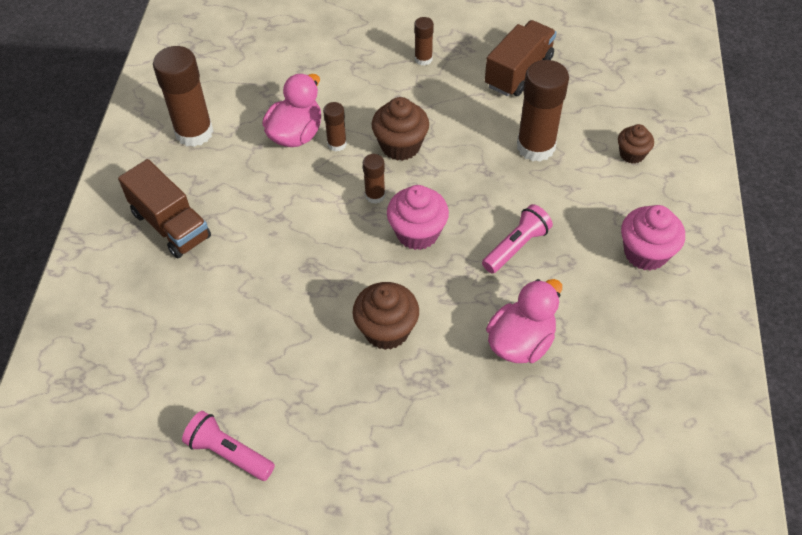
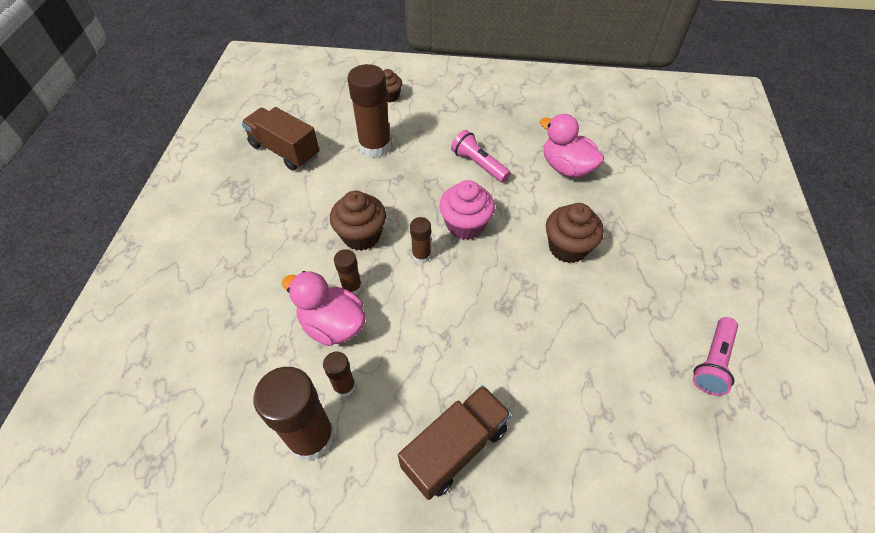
camera: 90 degrees left, 0 degrees up
brown glue stick [414,17,434,66] -> brown glue stick moved to [323,352,356,397]
pink cupcake [621,205,685,271] -> none

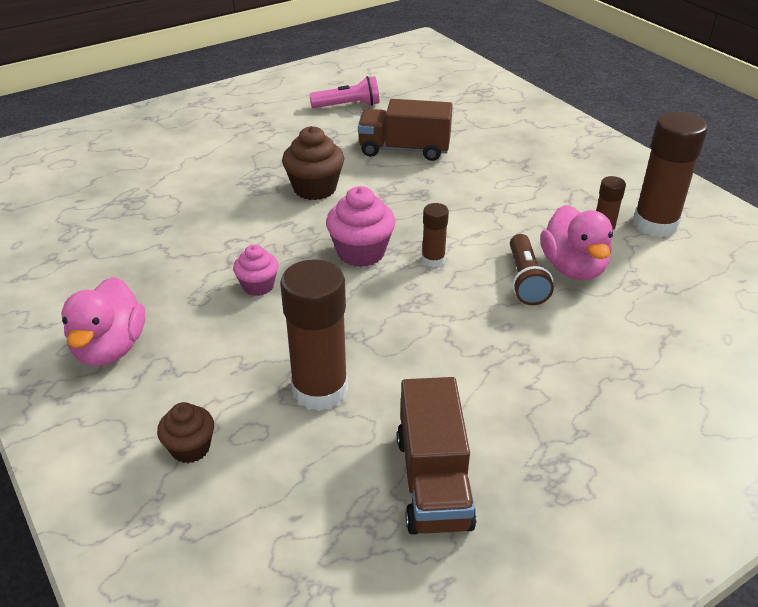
camera: 130 degrees left, 15 degrees down
brown cupcake [330,191,386,251] -> none
brown glue stick [334,249,362,294] -> brown flashlight [510,234,554,305]
brown truck [398,385,511,500] -> brown truck moved to [358,99,453,161]
pink flashlight [451,130,511,183] -> pink cupcake [233,244,279,296]
pink duck [540,114,604,178] -> pink duck moved to [61,277,145,366]

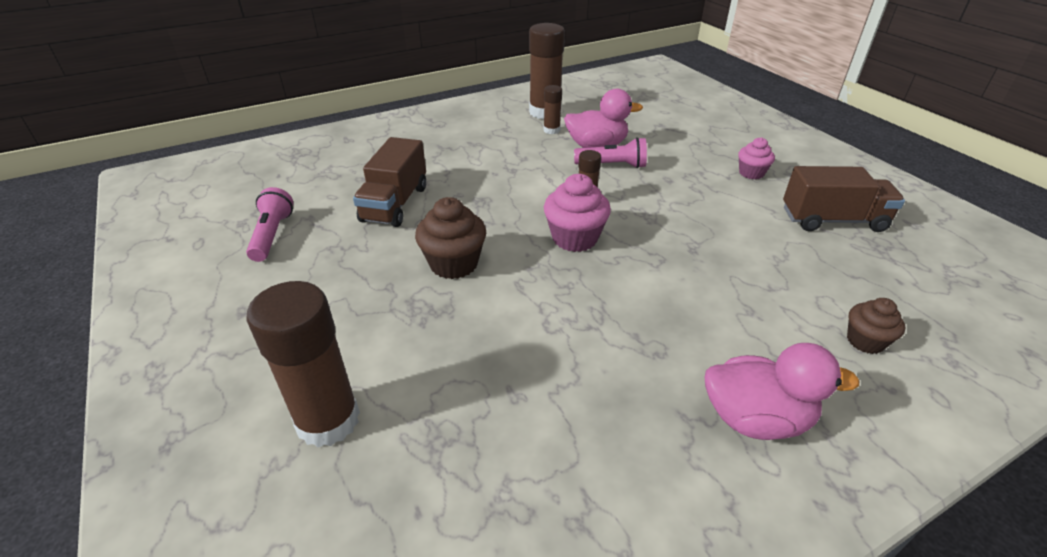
camera: 85 degrees left, 0 degrees up
pink cupcake [233,244,279,296] -> pink cupcake moved to [738,137,775,180]
brown glue stick [280,259,348,411] -> brown glue stick moved to [246,281,360,447]
brown flashlight [510,234,554,305] -> pink flashlight [574,137,647,168]

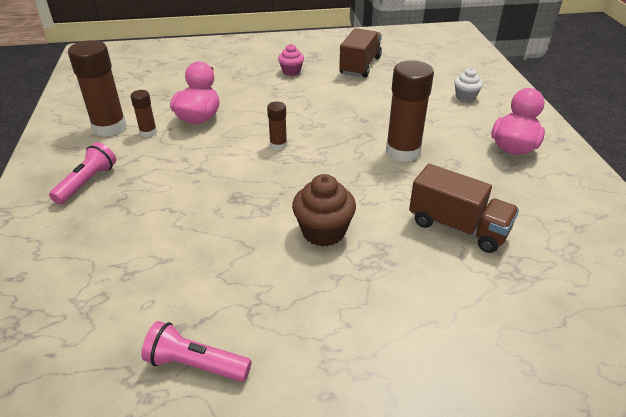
camera: 70 degrees left, 0 degrees up
brown glue stick [246,281,360,447] -> brown glue stick moved to [386,61,434,162]
brown truck [353,137,426,227] -> brown truck moved to [409,164,519,253]
pink cupcake [544,174,611,252] -> none
pink flashlight [574,137,647,168] -> pink flashlight moved to [49,142,116,205]
brown cupcake [847,298,906,354] -> white cupcake [454,68,483,102]

